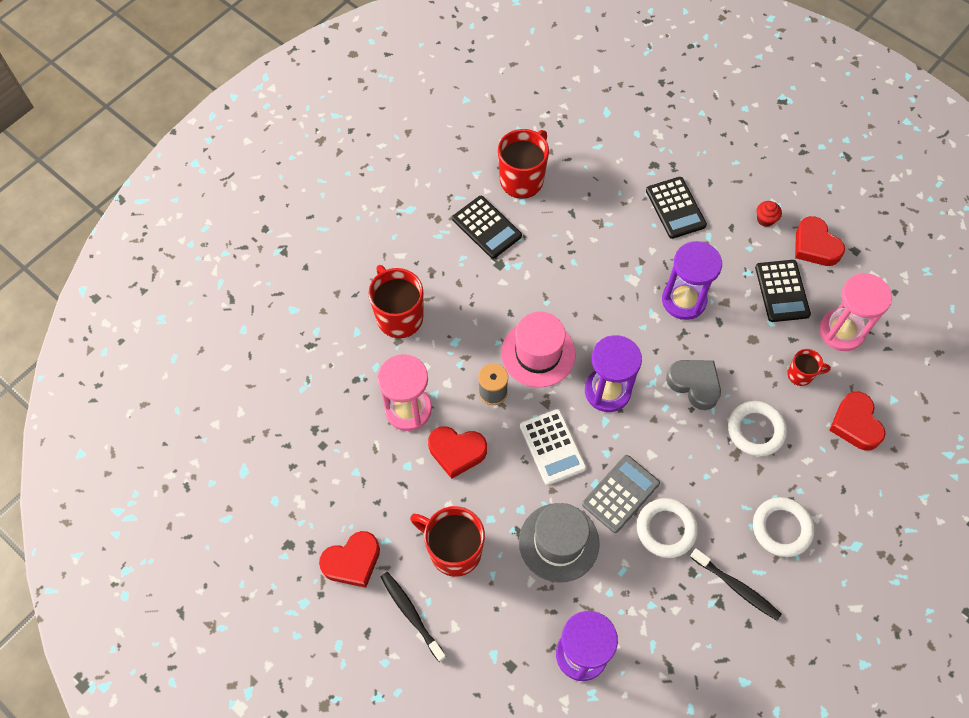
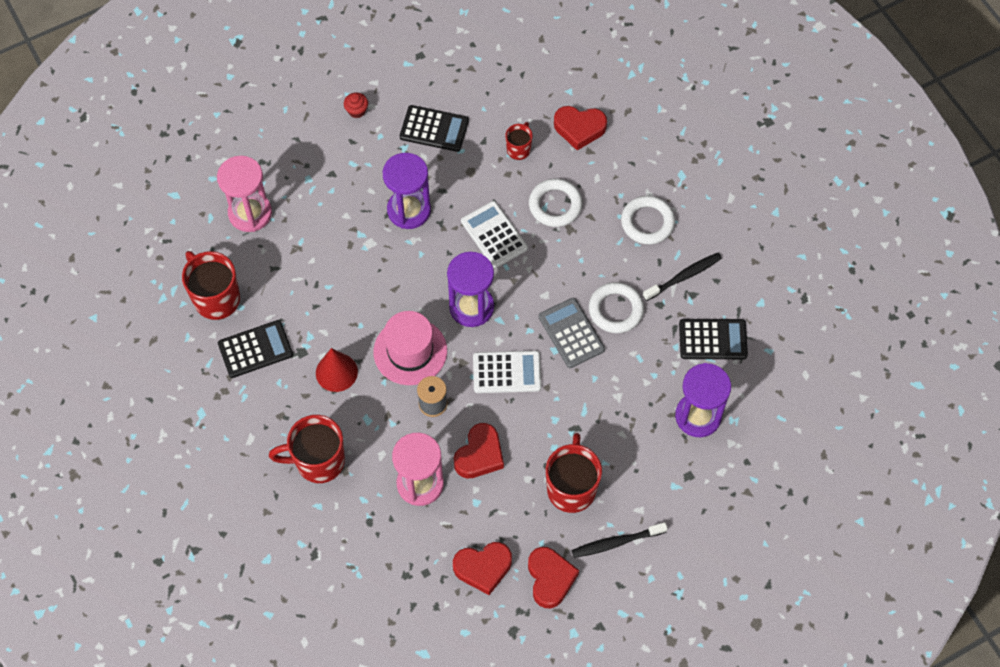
camera: 70 degrees left, 0 degrees up
red mug [410,506,485,577] -> red mug turned 135 degrees clockwise [546,433,602,513]
grey hat [519,503,600,583] -> none
black calculator [646,177,707,239] -> black calculator moved to [679,319,748,359]
grey heart [666,360,721,410] -> white calculator [461,201,528,268]
red heart [795,216,845,266] -> red heart moved to [453,542,512,595]
pink hourglass [819,273,892,351] -> pink hourglass moved to [217,156,272,232]
none -> red cone [316,348,358,392]

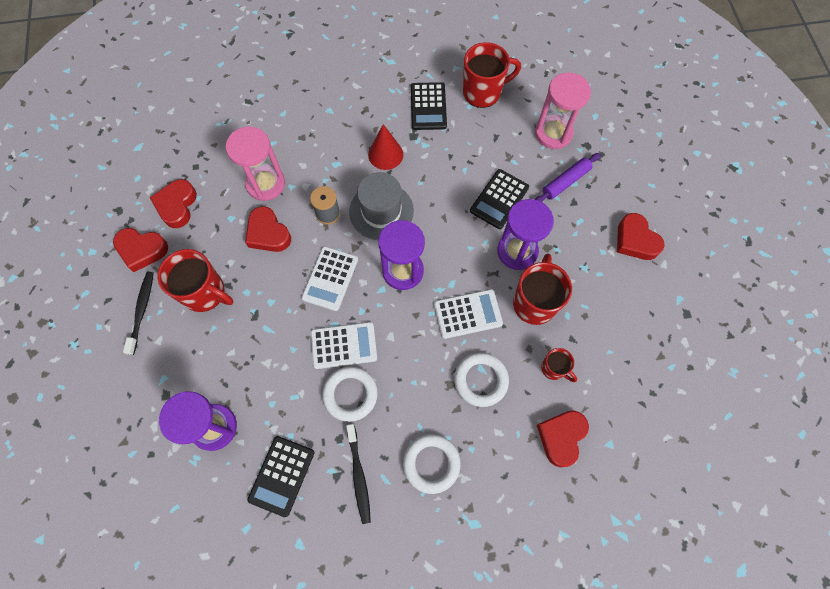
camera: 110 degrees right, 5 degrees up
red mug [269,415,345,483] -> red mug moved to [513,254,572,325]
red cupcake [344,93,368,118] -> red heart [617,213,665,260]
pink hat [373,311,447,385] -> grey hat [349,172,414,240]
black calculator [400,105,469,152] -> black calculator moved to [470,169,529,229]
grey calculator [538,298,605,368] -> white calculator [311,322,377,369]
none -> purple rolling pin [535,153,601,202]

